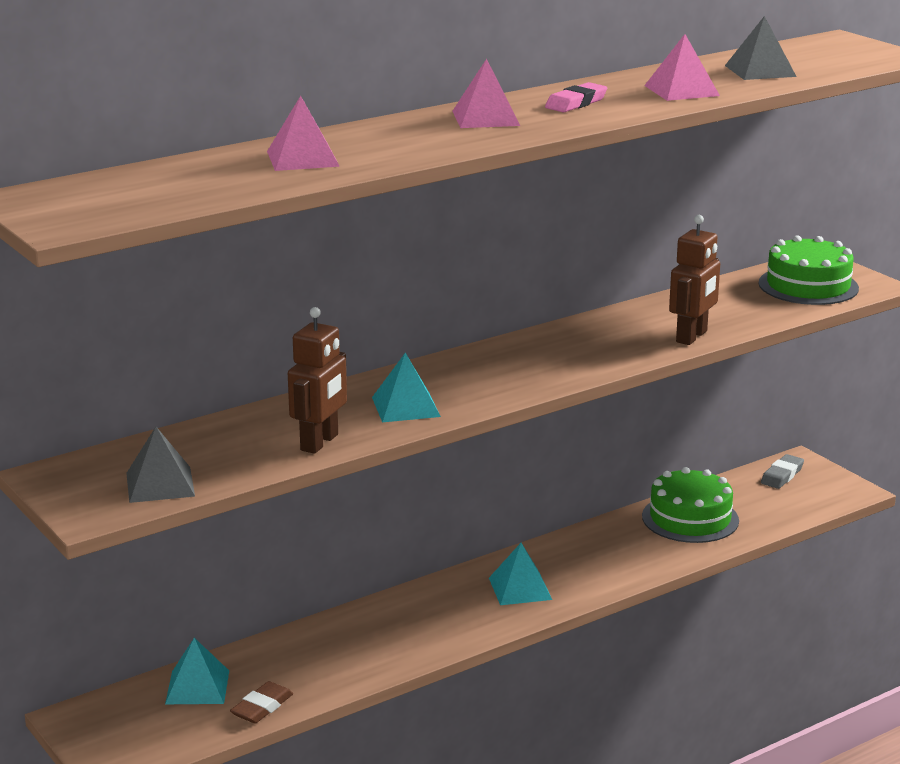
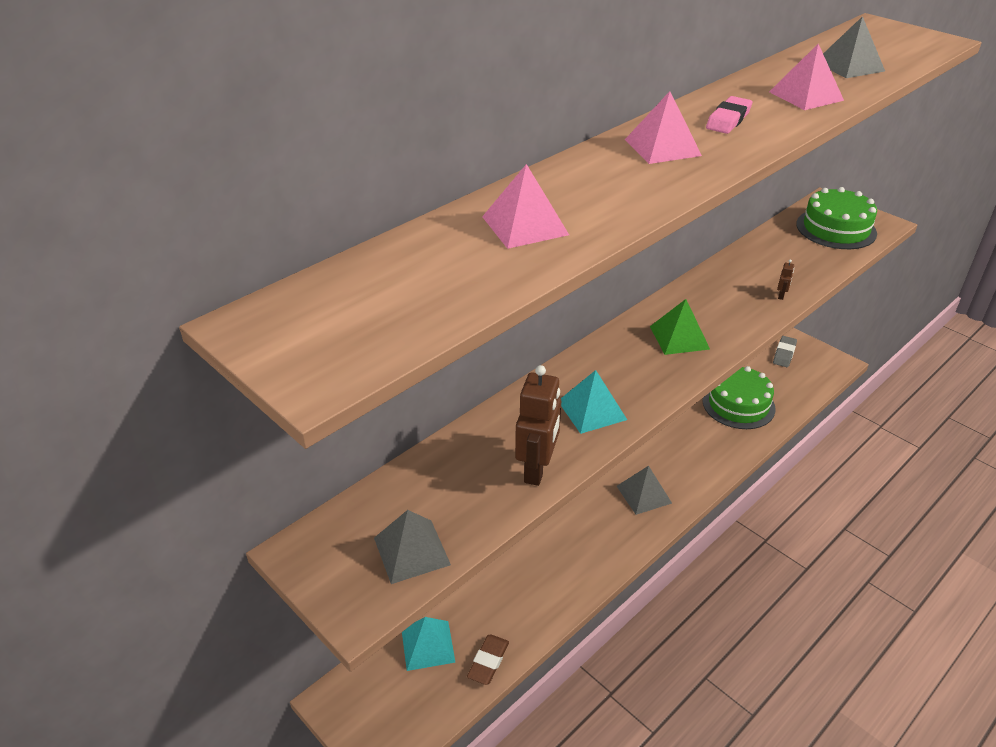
camera: 10 degrees left, 15 degrees up
turquoise pyramid [489,543,552,605] -> grey pyramid [617,466,672,515]
brown robot [669,215,720,345] -> brown robot [777,259,794,300], size x0.40
none -> green pyramid [650,299,710,355]

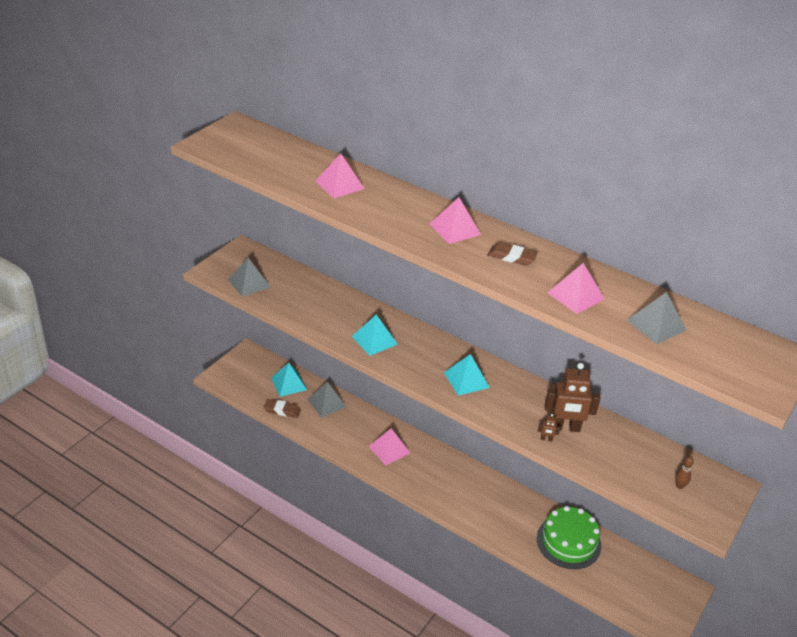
camera: 75 degrees right, 0 degrees up
brown robot [515,365,561,486] -> brown robot moved to [545,363,601,432]
grey pyramid [617,466,672,515] -> grey pyramid moved to [307,382,347,418]
green pyramid [650,299,710,355] -> turquoise pyramid [444,354,490,396]
pink eraser [706,96,753,134] -> brown eraser [488,242,538,266]
grey eraser [773,336,797,367] -> none
green cake [796,187,877,249] -> brown bowling pin [675,456,694,489]
none -> pink pyramid [368,428,410,465]

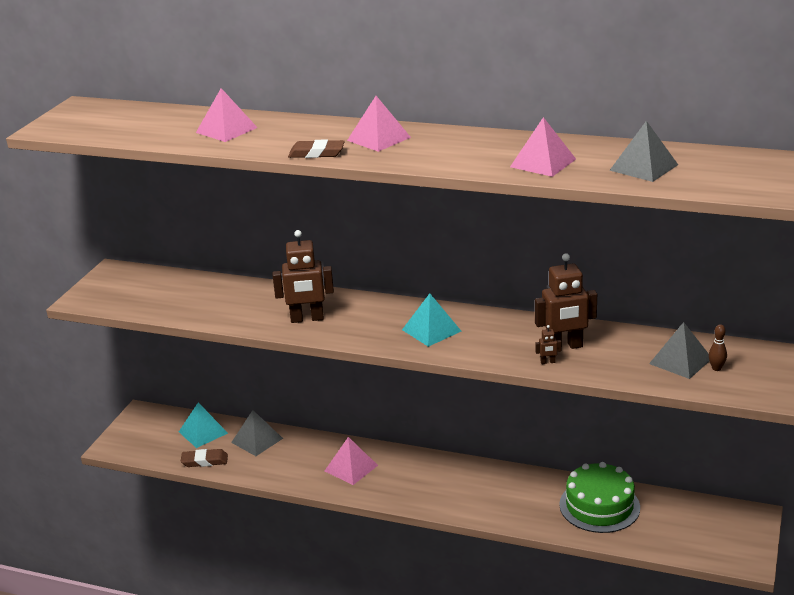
camera: 10 degrees left, 10 degrees down
grey pyramid [228,258,270,297] -> grey pyramid moved to [649,322,709,379]
turquoise pyramid [351,315,398,356] -> brown robot [273,230,334,323]
brown eraser [488,242,538,266] -> brown eraser moved to [288,139,345,158]

